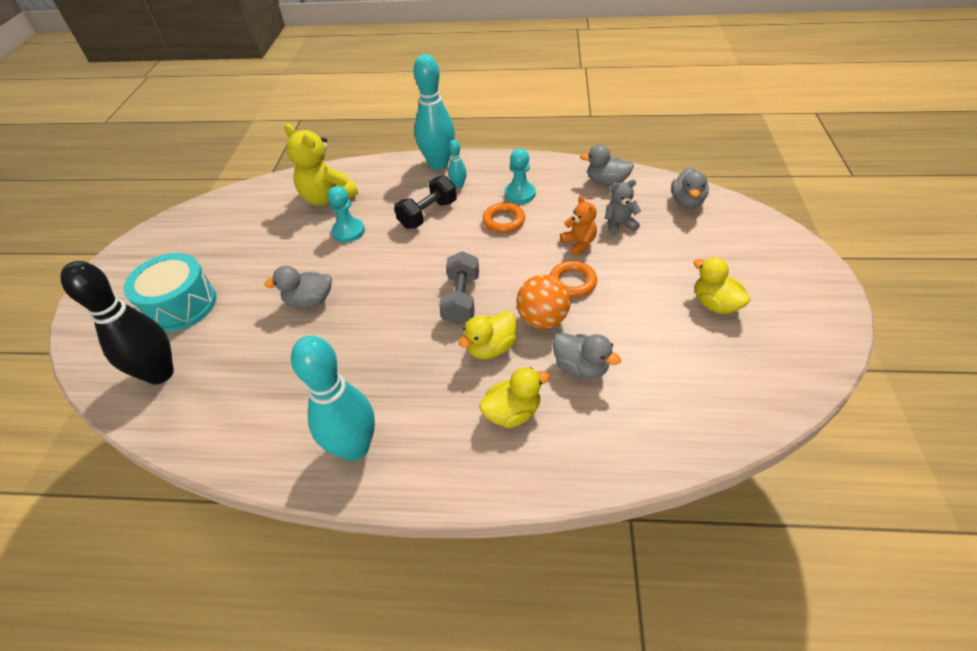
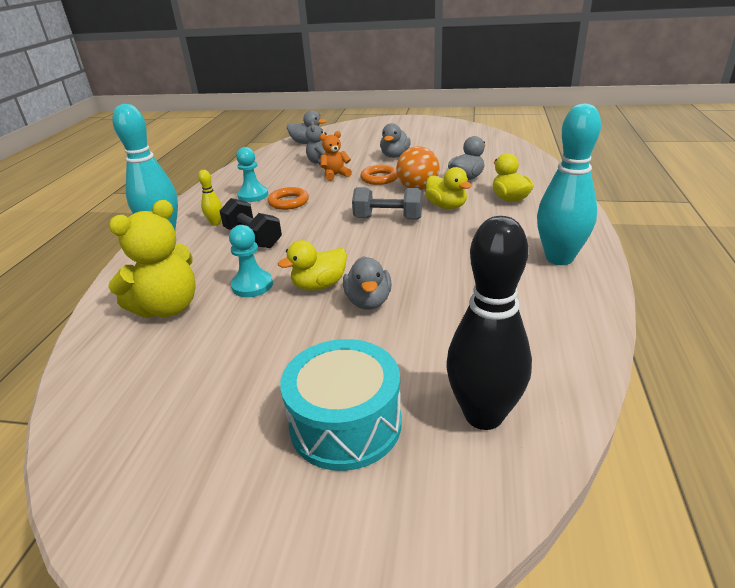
camera: 85 degrees left, 15 degrees down
turquoise bowling pin [448,140,467,189] -> yellow bowling pin [198,170,222,226]
grey duck [580,145,634,186] -> grey duck moved to [380,123,411,158]
yellow duck [693,257,750,314] -> yellow duck moved to [278,240,347,291]

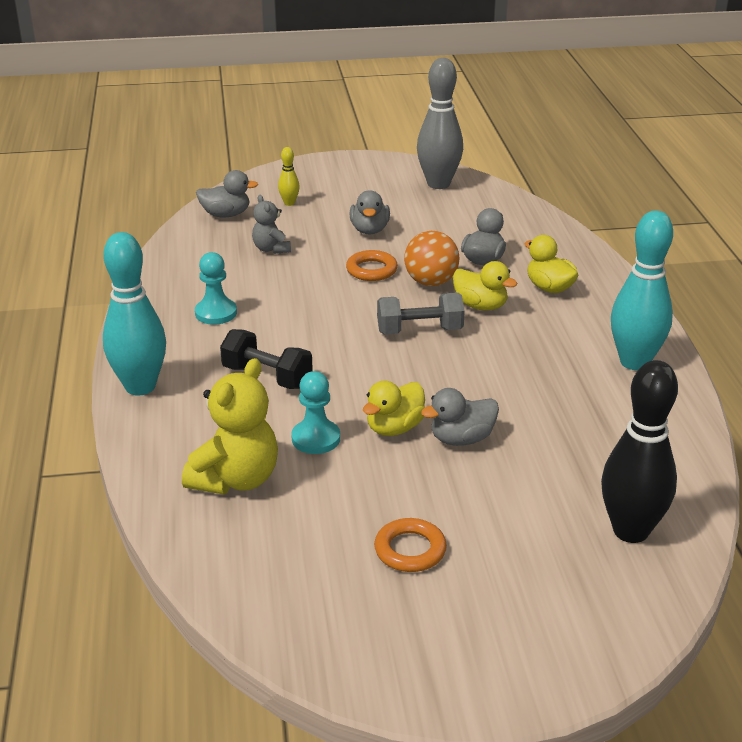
camera: 20 degrees left, 0 degrees up
yellow bowling pin [198,170,222,226] -> yellow bowling pin moved to [278,147,300,206]
orange ring [268,187,309,210] -> orange ring moved to [374,518,447,572]
turquoise drum [280,339,402,471] -> none
orange teddy bear [320,131,352,181] -> none
grey duck [343,256,392,310] -> grey duck turned 90 degrees clockwise [421,388,499,446]
none -> grey bowling pin [417,58,463,189]

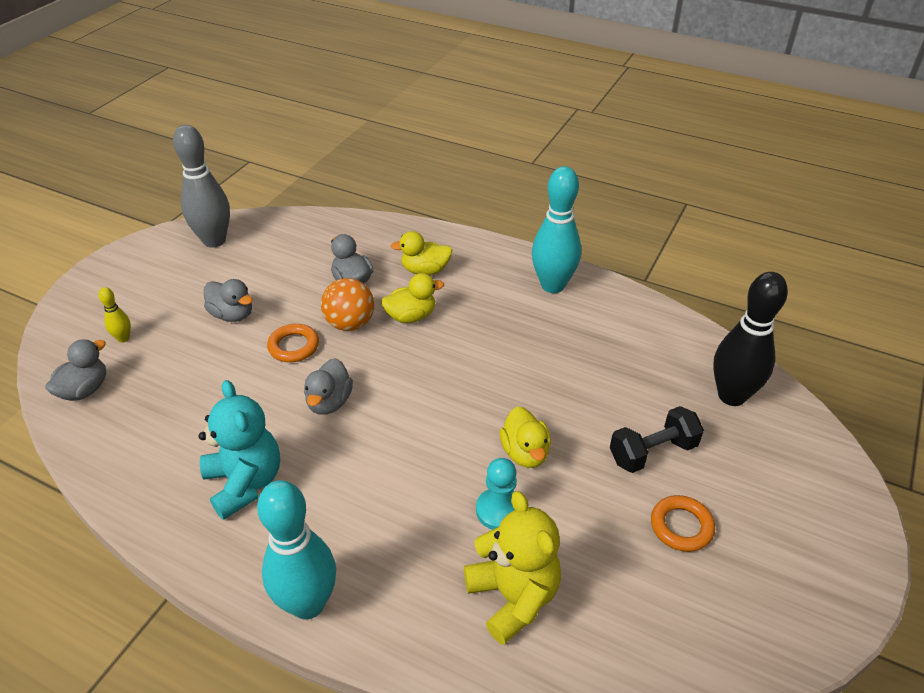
camera: 55 degrees left, 10 degrees up
turquoise pawn [195,252,237,325] -> turquoise teddy bear [199,380,280,520]
black dumbbell [220,329,313,389] -> black dumbbell moved to [610,406,704,473]
grey teddy bear [252,195,291,254] -> none
grey dumbbell [377,293,465,335] -> none
grey duck [421,388,499,446] -> grey duck moved to [304,358,353,415]

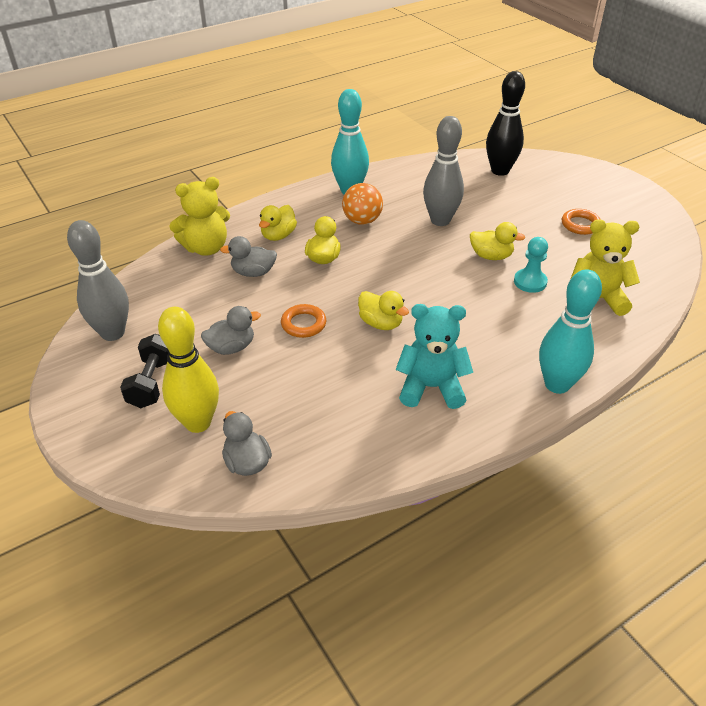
camera: 60 degrees left, 0 degrees up
yellow bowling pin [98,287,131,343] -> yellow bowling pin [158,307,219,433], size x2.22
grey duck [304,358,353,415] -> yellow duck [358,291,409,330]
orange ball [321,278,374,331] -> orange ball moved to [342,183,383,225]
black dumbbell [610,406,704,473] -> black dumbbell moved to [120,334,168,408]
none -> yellow teddy bear [169,177,230,256]
none -> grey bowling pin [423,116,464,226]

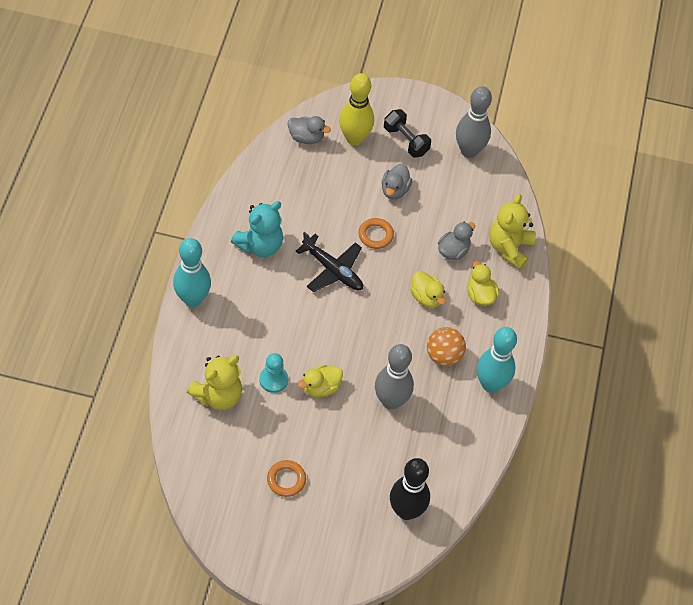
camera: 130 degrees right, 15 degrees up
yellow duck [358,291,409,330] -> black plane [296,232,363,292]

